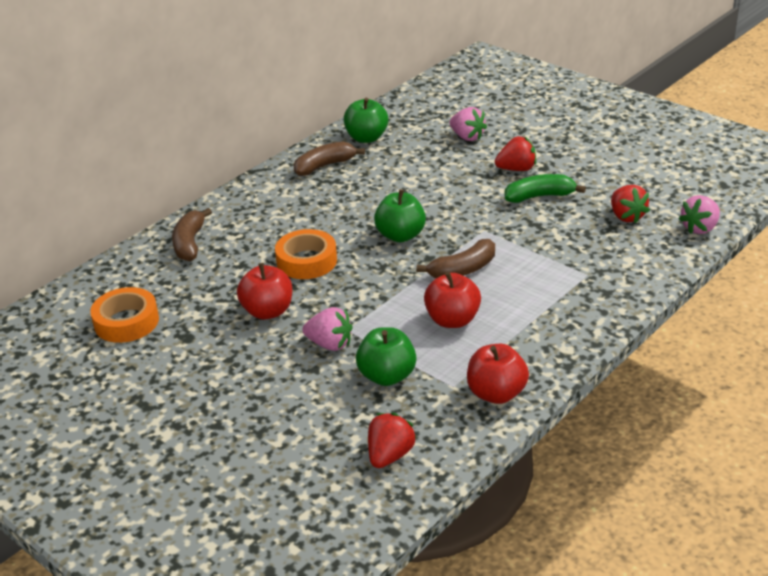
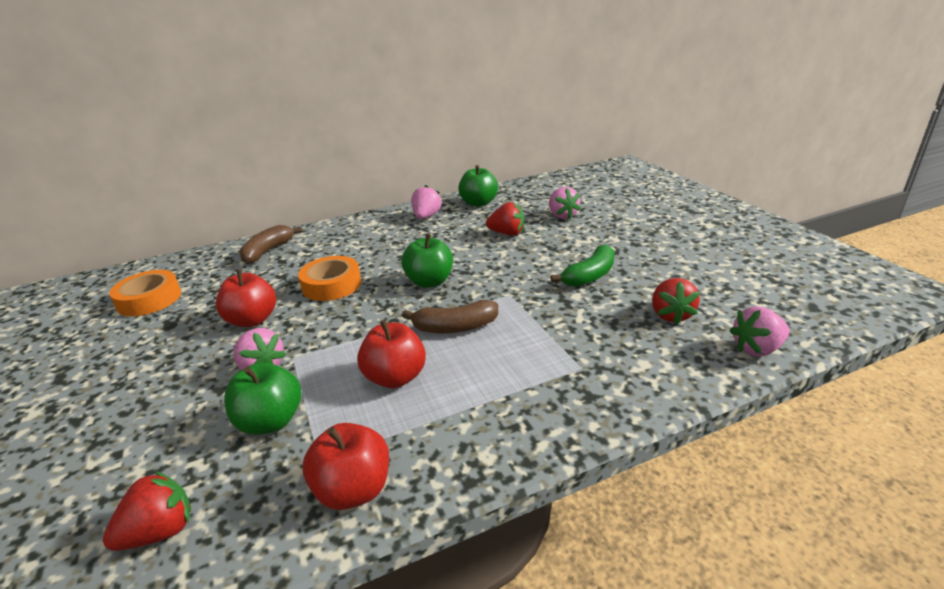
camera: 25 degrees right, 5 degrees down
brown banana [294,141,365,176] -> pink strawberry [411,185,442,219]
red strawberry [495,136,536,171] -> red strawberry moved to [486,202,524,236]
green banana [505,174,586,203] -> green banana turned 120 degrees clockwise [550,244,615,287]

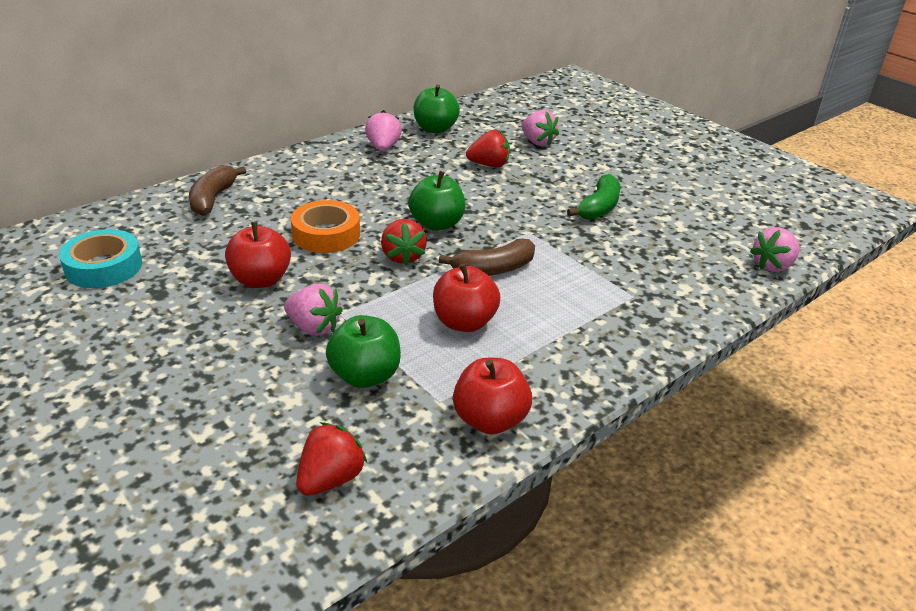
camera: 20 degrees left, 5 degrees up
orange tape [109,270,181,316] -> turquoise tape [59,229,142,288]
red strawberry [652,278,700,324] -> red strawberry moved to [381,219,427,266]

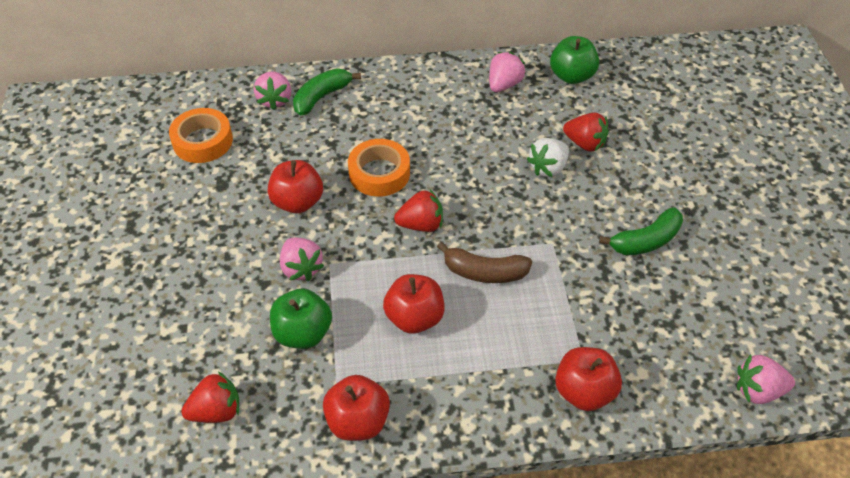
camera: 35 degrees right, 15 degrees up
turquoise tape [59,229,142,288] -> orange tape [169,108,233,163]
brown banana [189,165,246,216] -> green banana [293,68,361,115]
red strawberry [381,219,427,266] -> red strawberry turned 120 degrees counterclockwise [394,190,443,232]
green apple [408,171,465,231] -> none
pink strawberry [522,110,559,146] -> pink strawberry moved to [254,71,291,110]
none -> white strawberry [527,138,569,177]
none -> red apple [555,347,622,411]

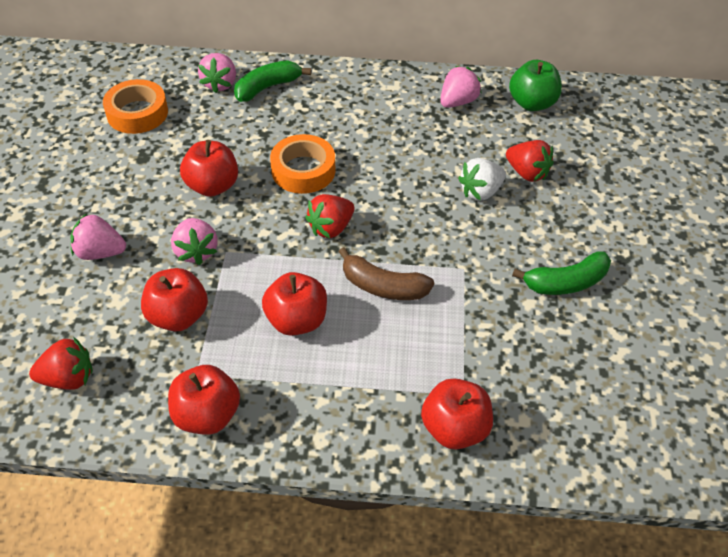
camera: 10 degrees right, 0 degrees up
green apple [270,289,332,349] -> red apple [141,268,208,332]
red strawberry [394,190,443,232] -> red strawberry turned 135 degrees clockwise [305,194,354,238]
pink strawberry [737,355,795,404] -> pink strawberry moved to [71,213,126,260]

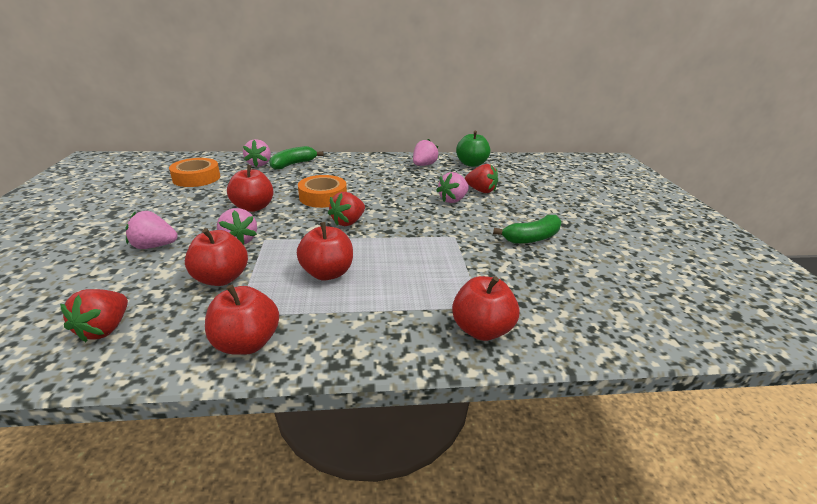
camera: 10 degrees left, 20 degrees down
red strawberry [29,337,93,390] -> red strawberry turned 120 degrees clockwise [60,289,128,342]
brown banana [339,247,434,300] -> none
white strawberry [458,158,506,201] -> pink strawberry [436,172,469,203]

